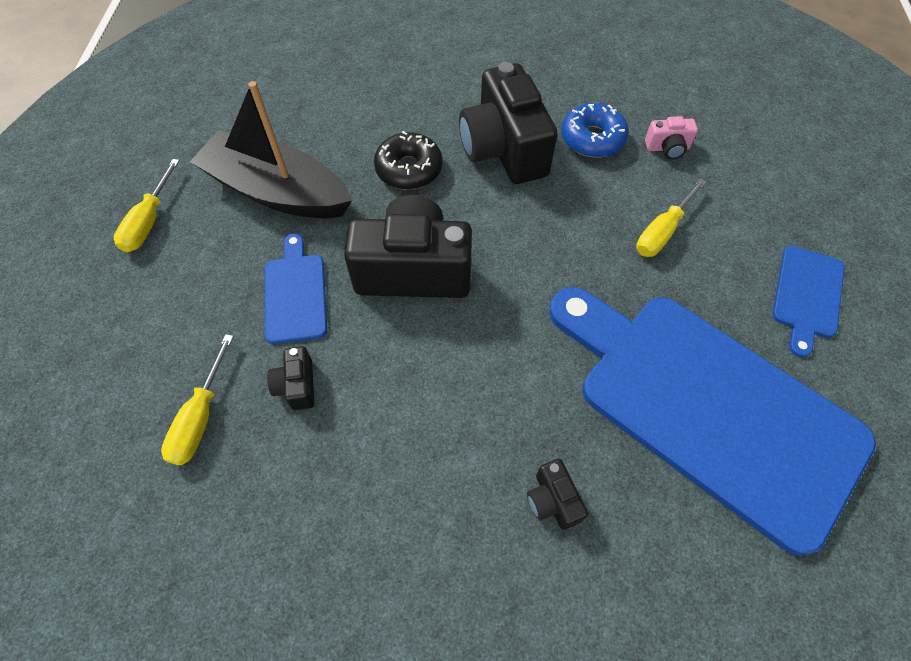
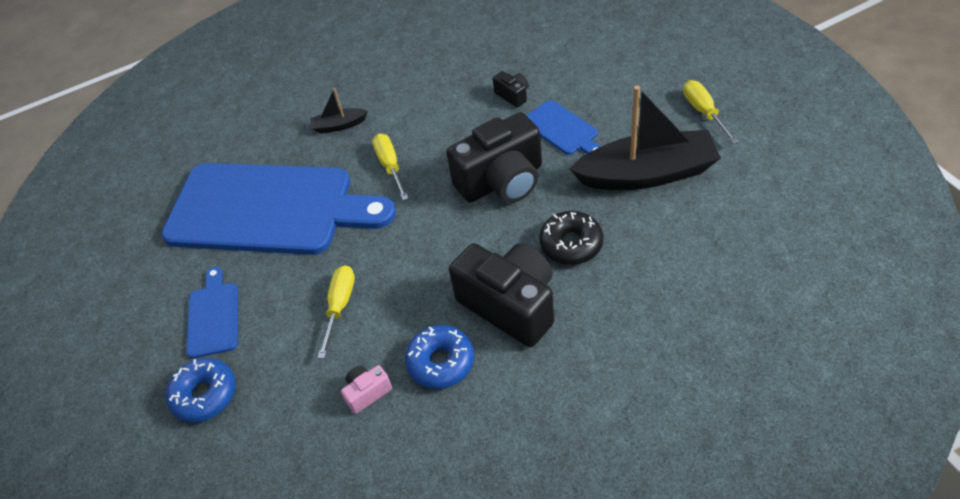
camera: 155 degrees right, 10 degrees down
yellow screwdriver [161,334,234,465] -> yellow screwdriver moved to [372,134,409,200]
black camera [527,459,588,530] -> black boat [310,88,368,133]
none -> blue donut [166,358,236,423]

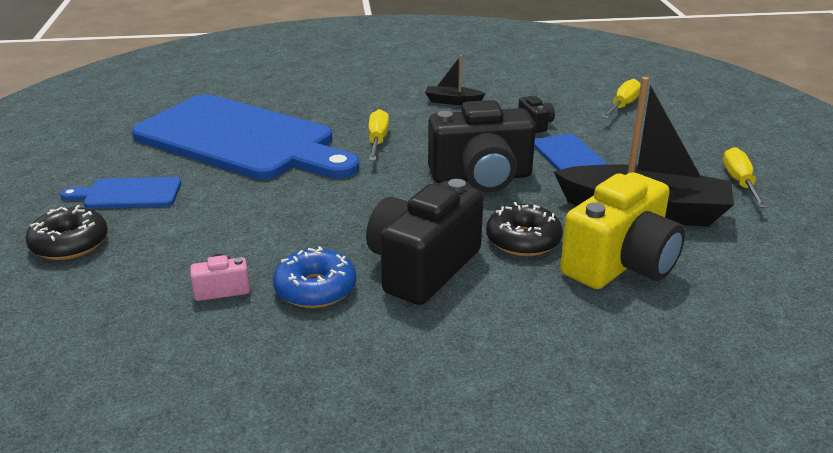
camera: 15 degrees right, 20 degrees down
blue donut [166,358,236,423] -> black donut [26,205,108,260]
blue cutting board [186,267,238,358] -> blue cutting board turned 105 degrees counterclockwise [60,177,181,209]
black boat [310,88,368,133] -> black boat moved to [425,55,486,105]
yellow screwdriver [317,265,355,359] -> yellow screwdriver moved to [602,79,641,119]
black camera [449,243,554,347] -> black camera turned 120 degrees counterclockwise [366,179,484,305]
none -> yellow camera [560,172,685,289]

